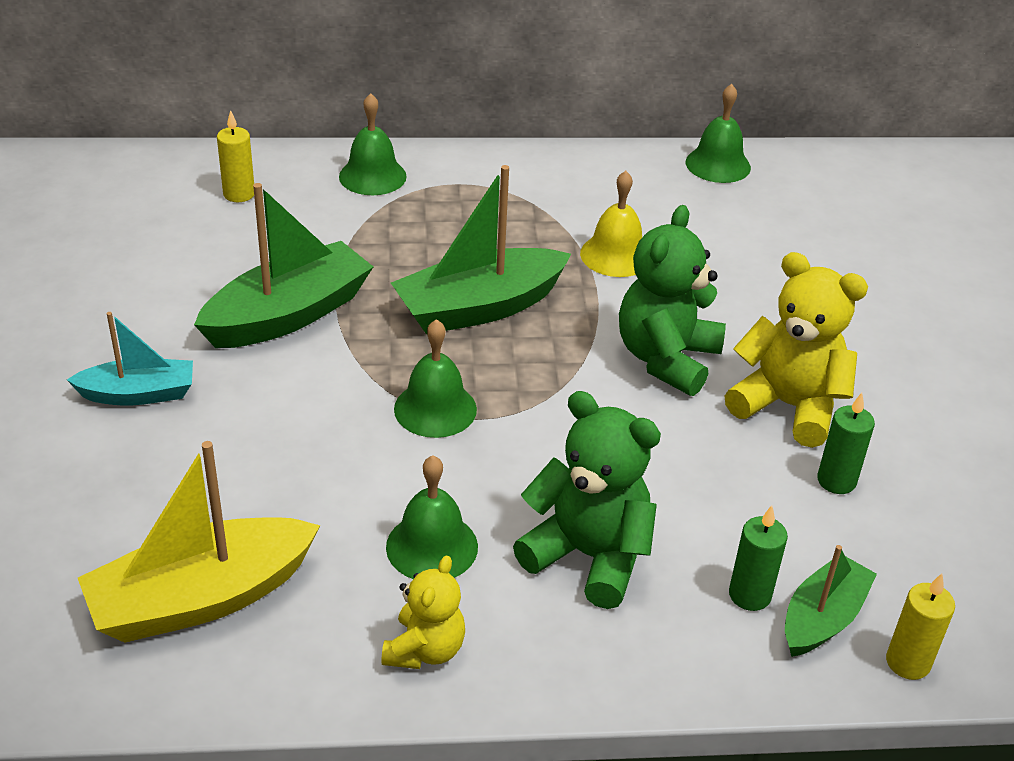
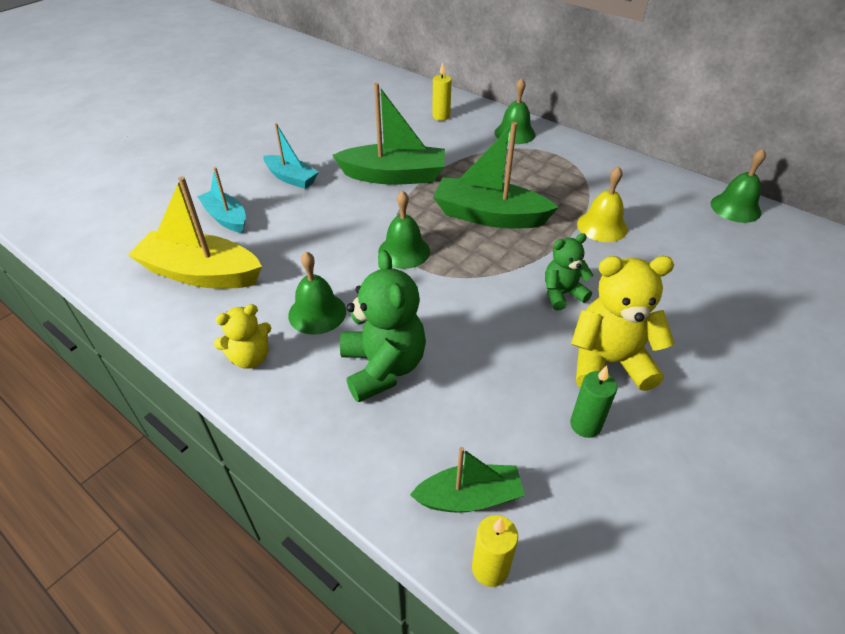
camera: 45 degrees right, 5 degrees up
green teddy bear [619,205,726,396] -> green teddy bear [545,233,593,310], size x0.59
yellow teddy bear [725,252,868,448] -> yellow teddy bear turned 75 degrees counterclockwise [571,256,675,391]
green candle [729,506,788,611] -> none
none -> turquoise boat [197,167,246,233]

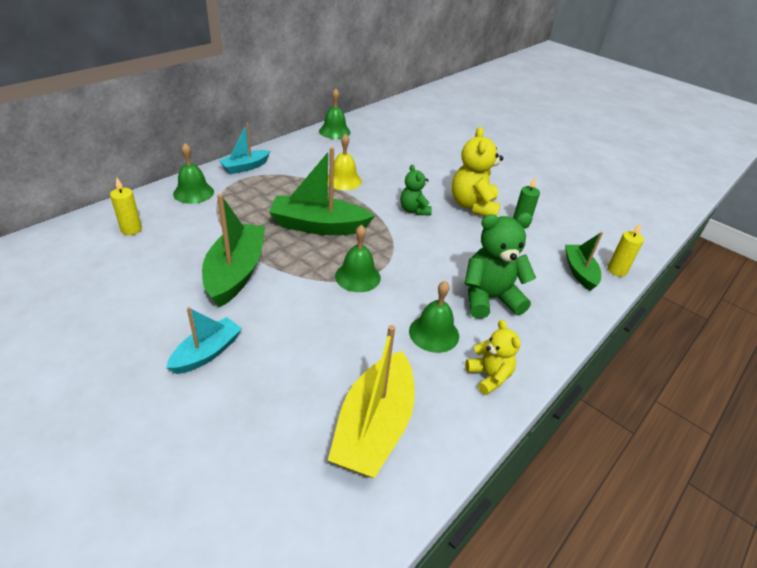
camera: 90 degrees left, 5 degrees down
turquoise boat [197,167,246,233] -> turquoise boat moved to [219,123,270,174]
green boat [433,122,559,228] -> green boat turned 75 degrees clockwise [269,147,375,235]

